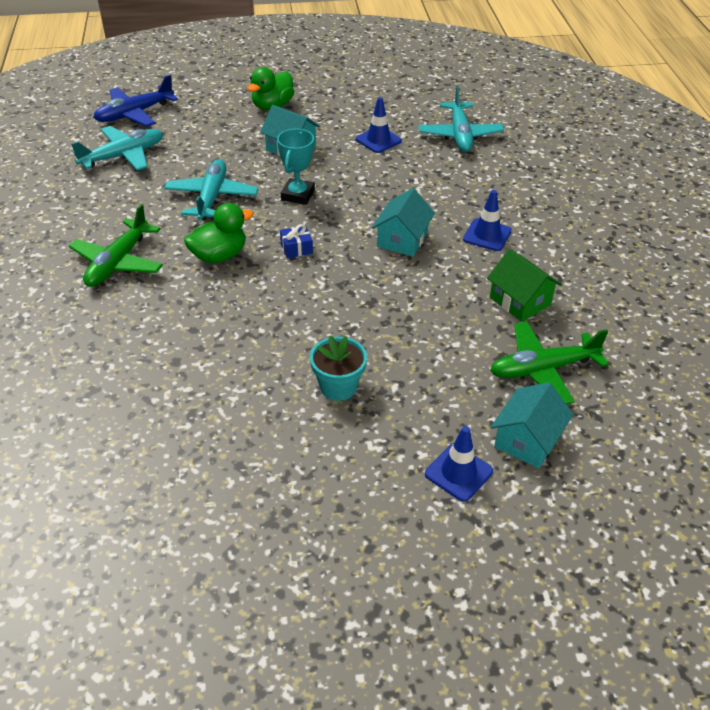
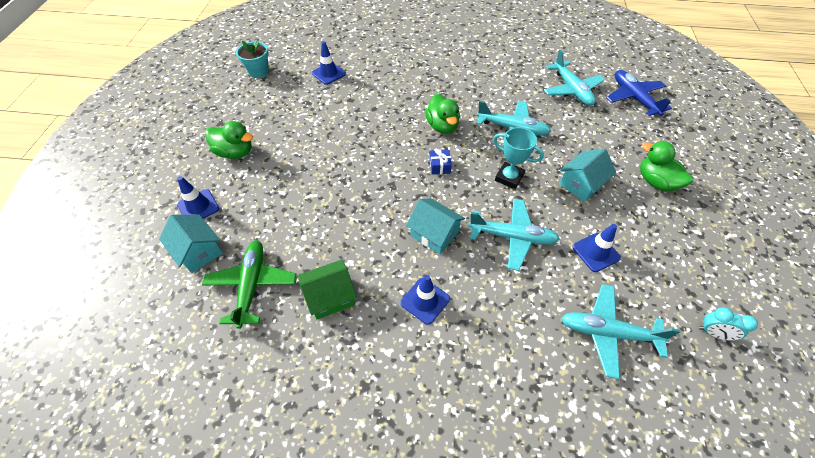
camera: 105 degrees right, 10 degrees up
green plane [69,204,163,287] -> none
turquoise flower pot [310,336,367,401] -> turquoise flower pot moved to [236,40,269,78]
none -> green duck [205,121,253,159]
none -> blue traffic cone [312,41,346,85]
none -> turquoise plane [468,199,560,271]
none -> turquoise clock [699,307,758,340]

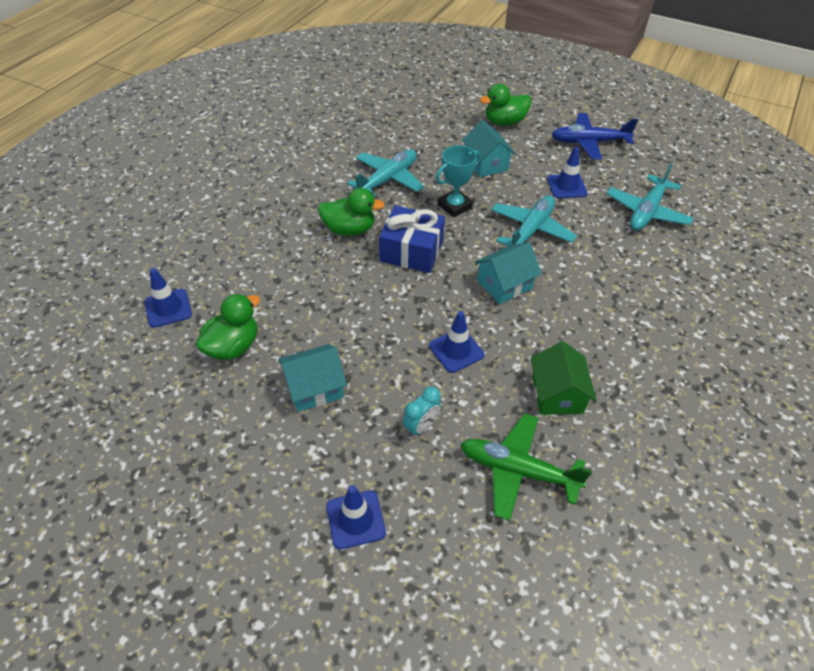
camera: 70 degrees left, 5 degrees down
turquoise house [159,215,223,273] -> turquoise house moved to [278,344,347,412]
green duck [205,121,253,159] -> green duck moved to [195,294,260,360]
turquoise flower pot [236,40,269,78] -> none
blue traffic cone [400,275,450,325] -> blue traffic cone moved to [429,311,485,373]
blue gift [430,149,452,174] -> blue gift [379,206,445,273], size x2.10
turquoise plane [544,50,605,106] -> none
blue plane [606,70,672,116] -> blue plane moved to [551,113,638,160]
turquoise clock [699,307,758,340] -> turquoise clock moved to [403,387,441,437]

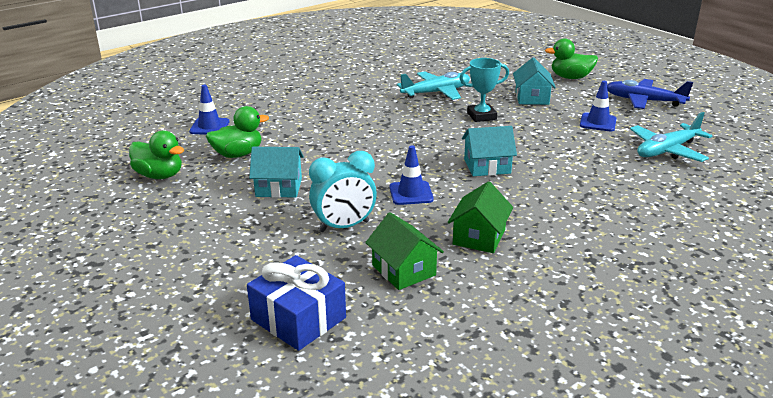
camera: 25 degrees right, 20 degrees down
green duck [318,188,385,236] -> green duck moved to [129,131,184,179]
blue traffic cone [326,485,386,549] -> none
blue gift [379,206,445,273] -> blue gift moved to [247,255,346,351]
turquoise clock [403,387,441,437] -> turquoise clock [309,151,377,232], size x1.72
green plane [460,413,592,521] -> green house [365,212,444,290]
turquoise plane [491,195,577,246] -> none

